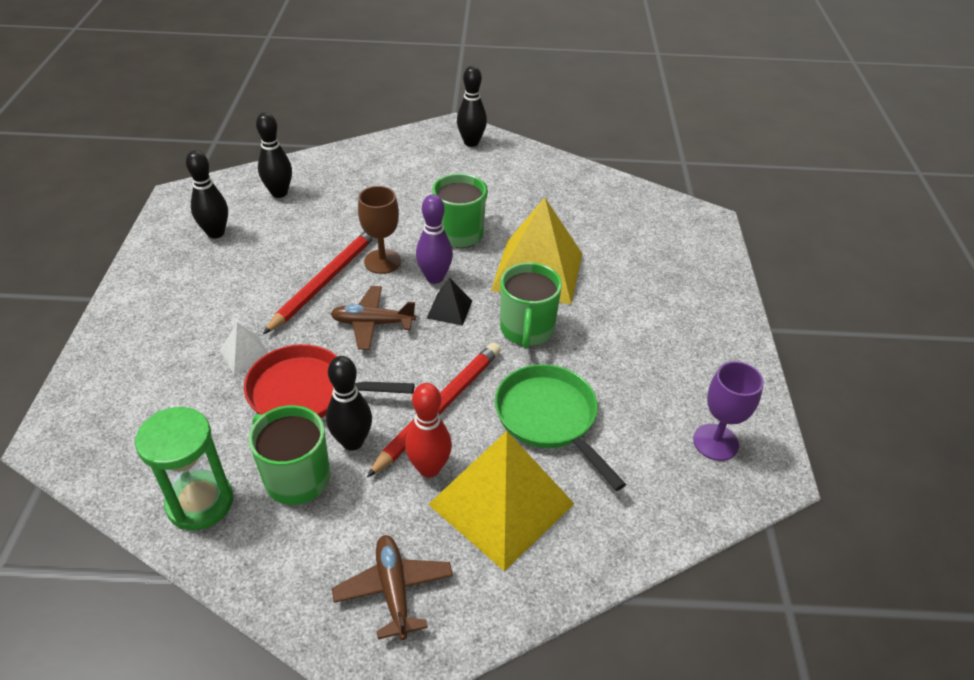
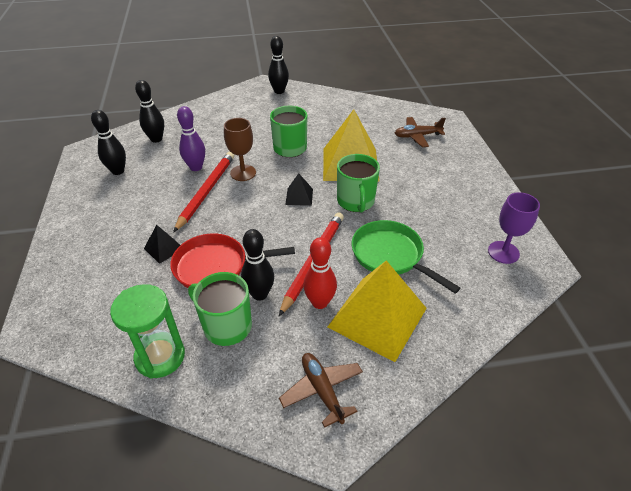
camera: 10 degrees left, 0 degrees up
white pyramid [220,323,268,375] -> black pyramid [144,225,180,264]
brown plane [330,286,416,350] -> brown plane moved to [395,117,446,147]
purple bowling pin [416,194,453,284] -> purple bowling pin moved to [177,106,205,171]

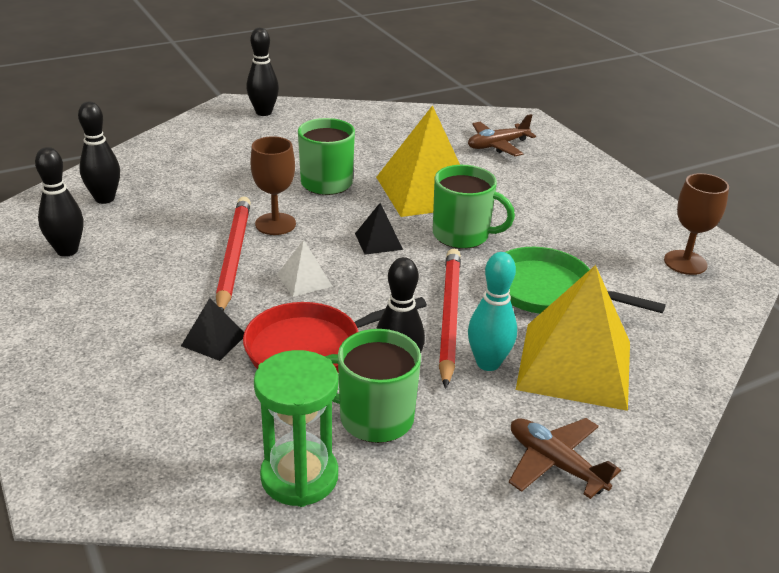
camera: 20 degrees left, 10 degrees down
purple bowling pin [177,106,205,171] -> none
red bowling pin [303,237,337,309] -> turquoise bowling pin [468,252,517,371]
green mug [337,154,380,213] -> green mug turned 45 degrees counterclockwise [433,165,515,249]
purple goblet [488,192,540,264] -> brown goblet [664,173,729,275]
none -> white pyramid [277,240,333,297]

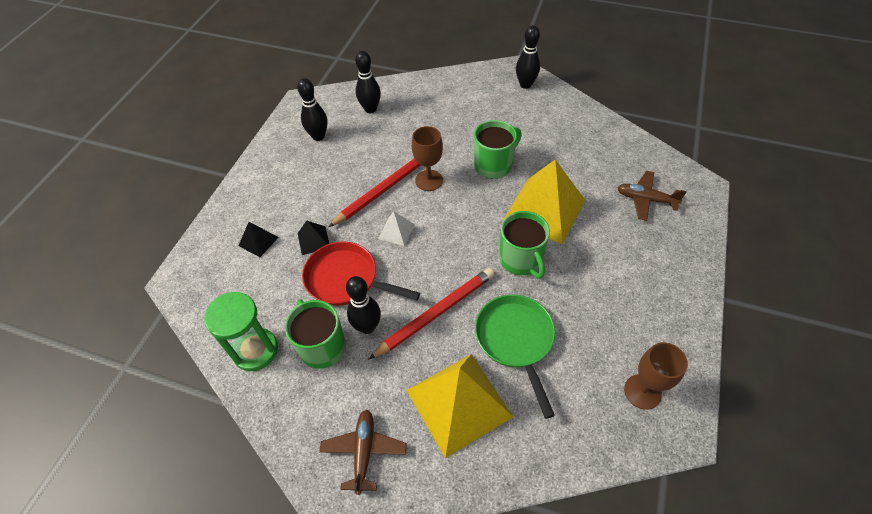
camera: 50 degrees right, 20 degrees up
black pyramid [355,203,403,255] -> black pyramid moved to [239,222,279,257]
turquoise bowling pin [468,252,517,371] -> none

